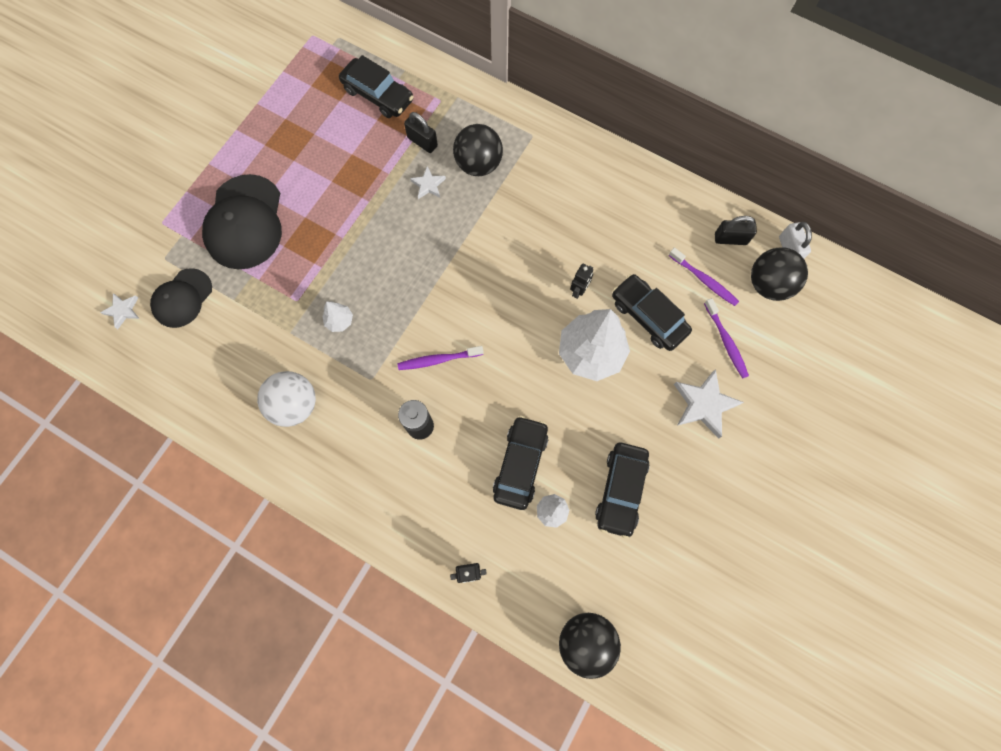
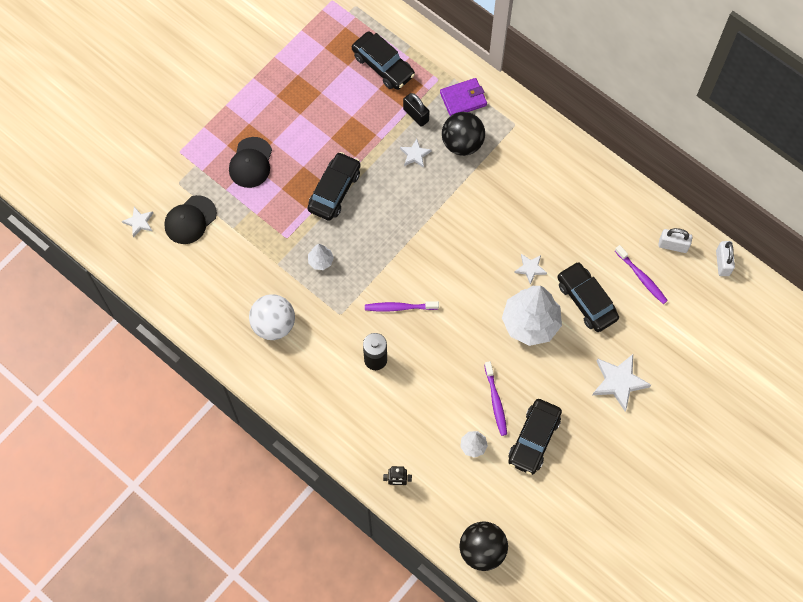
camera: 10 degrees right, 5 degrees down
black cap [202,174,282,269] -> black cap [229,137,272,188], size x0.62
black car [493,416,548,510] -> black car moved to [308,152,361,221]
black robot [570,264,593,299] -> white star [514,254,547,284]
purple toothbrush [704,298,749,379] -> purple toothbrush moved to [484,361,507,436]
black padlock [715,216,757,245] -> white padlock [658,228,693,253]
black ball [751,247,808,301] -> none
none -> purple wallet [440,78,487,116]

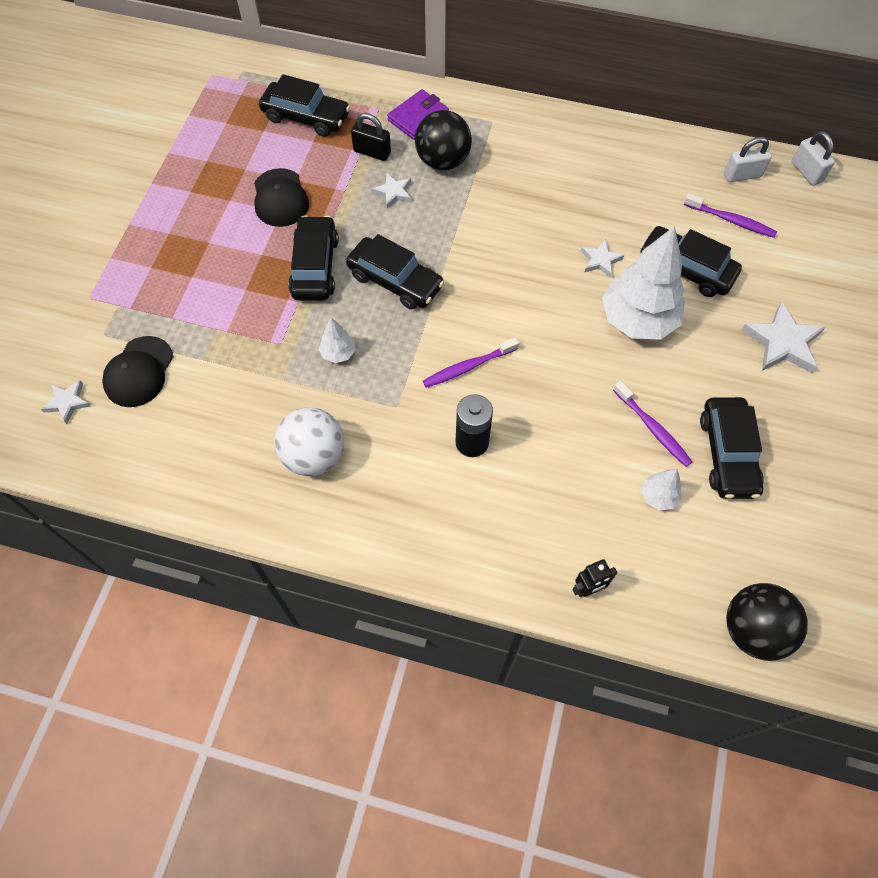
camera: 25 degrees left, 5 degrees down
black cap [229,137,272,188] -> black cap moved to [254,168,309,227]
none -> black car [346,234,444,310]

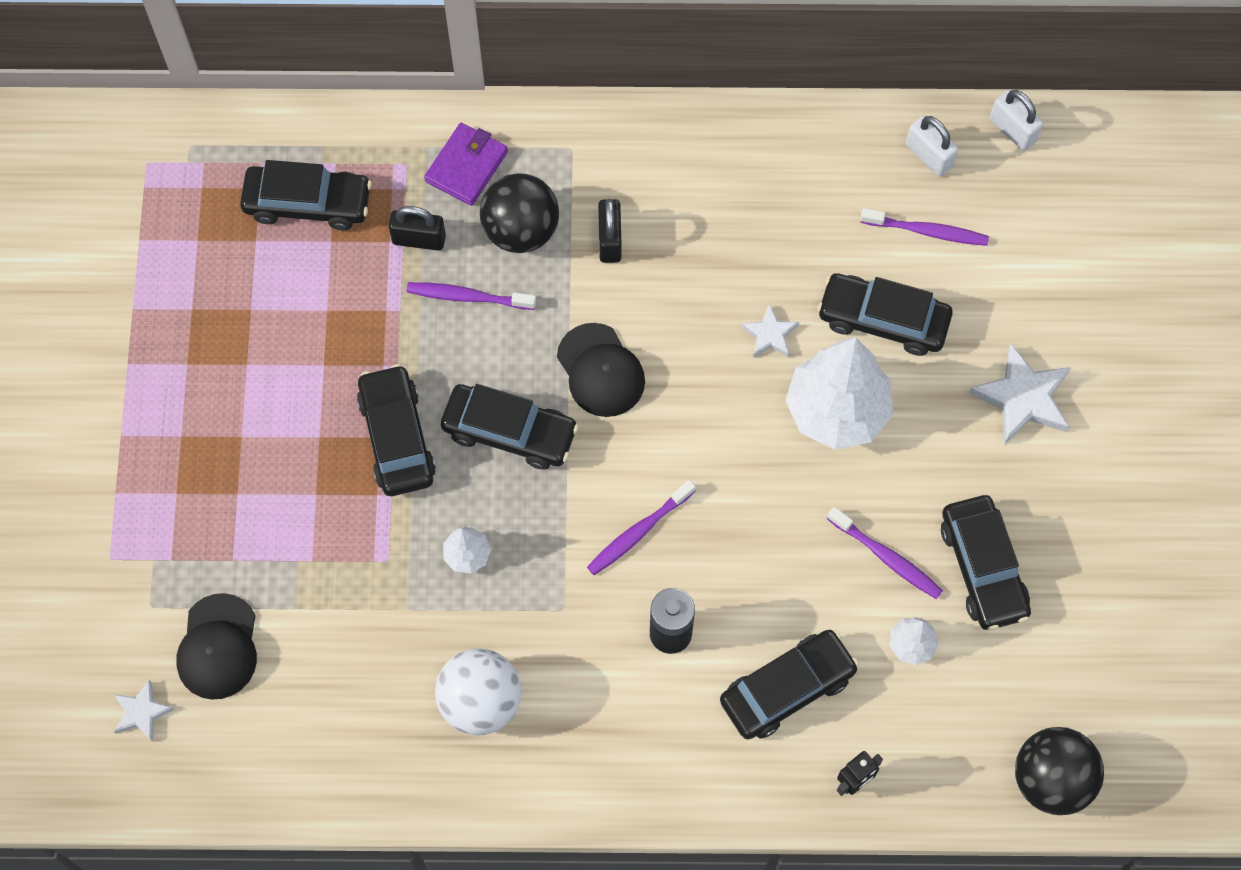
camera: 15 degrees left, 5 degrees up
black cap [254,168,309,227] -> black cap moved to [557,323,645,417]
white star [372,173,411,209] -> purple toothbrush [407,282,536,310]
white padlock [724,137,772,182] -> white padlock turned 75 degrees clockwise [906,116,958,177]
none -> black padlock [598,199,622,263]
none -> black car [720,630,859,739]

